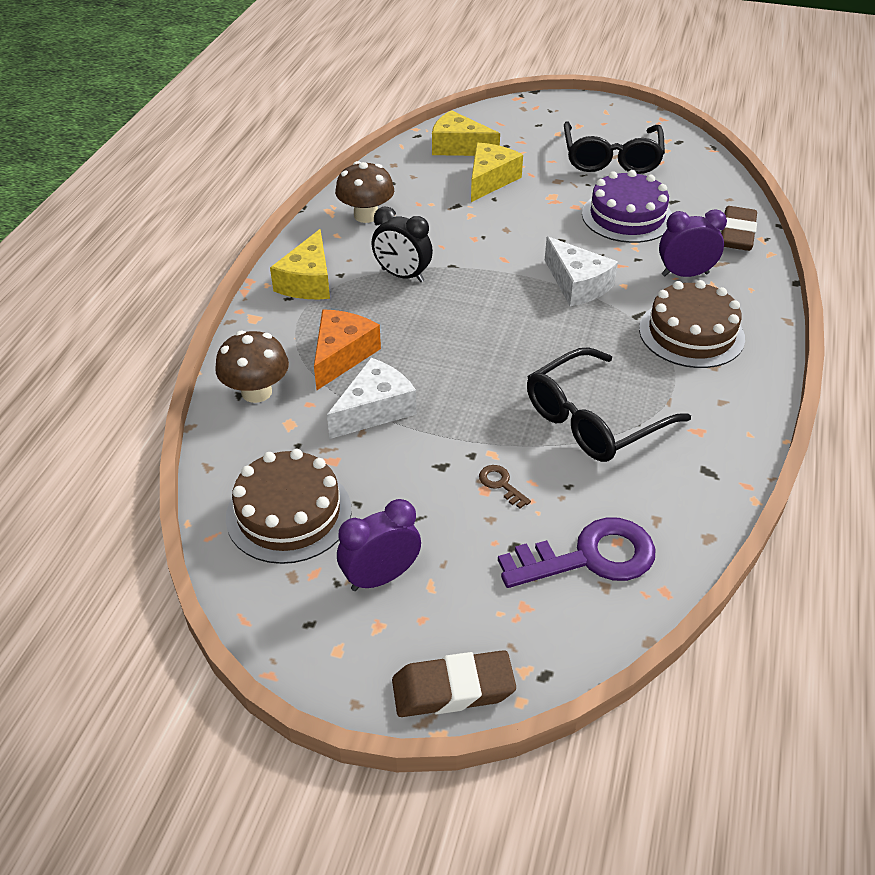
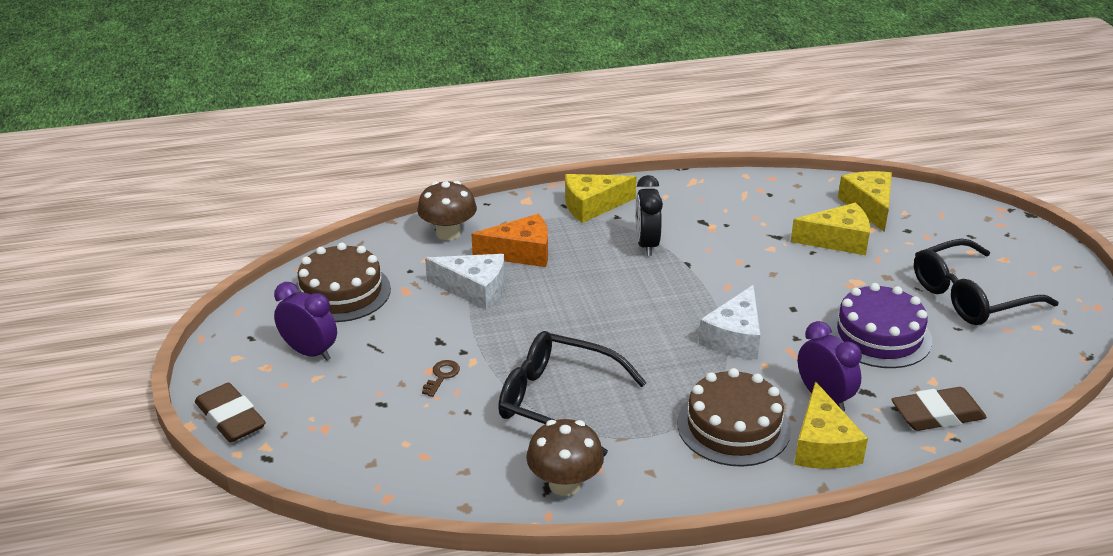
camera: 60 degrees right, 10 degrees down
brown mushroom [335,161,394,223] -> brown mushroom moved to [526,419,604,496]
purple key [498,518,656,588] -> none
none -> yellow cheese [794,381,868,469]

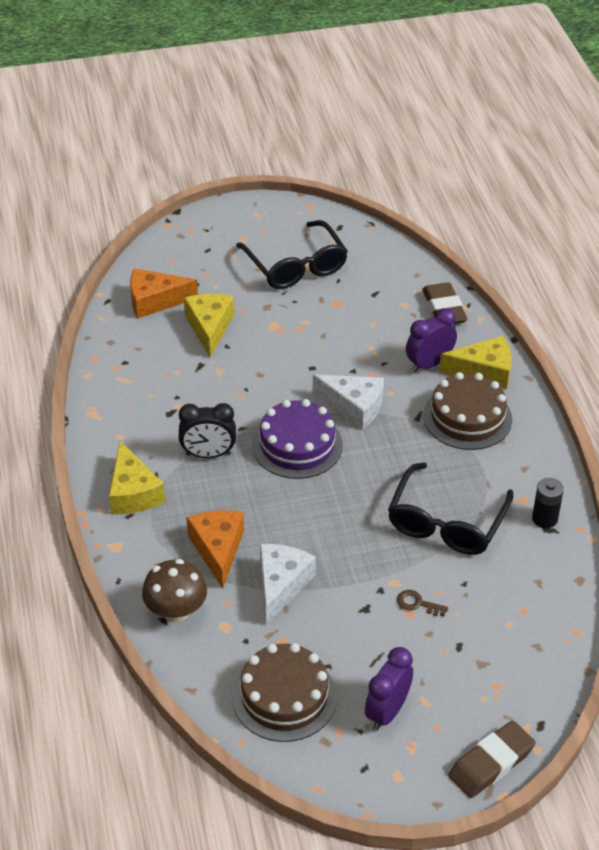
camera: 90 degrees left, 10 degrees up
brown mushroom [526,419,604,496] -> black battery [532,478,564,528]
purple cake [828,283,932,368] -> purple cake moved to [252,399,343,479]
yellow cheese [838,171,892,232] -> orange cheese [130,268,198,319]

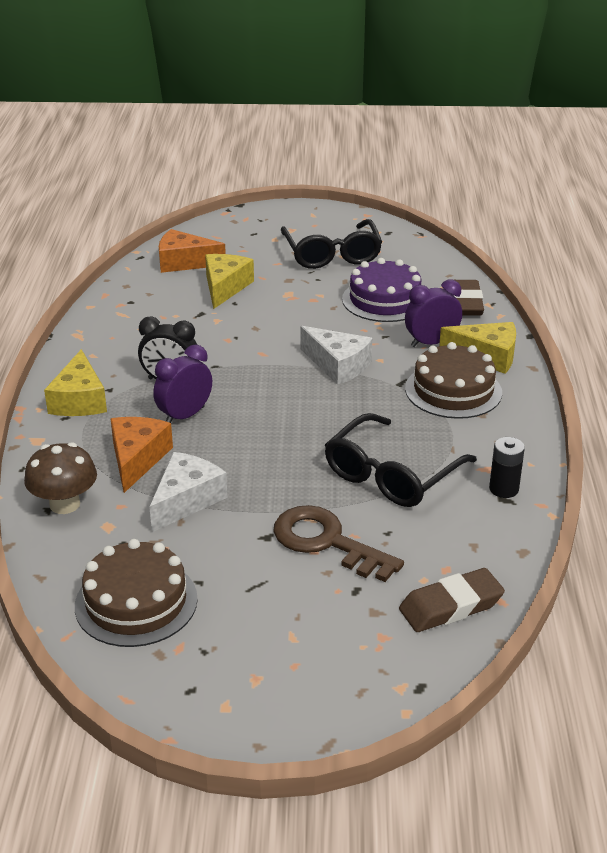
camera: 15 degrees right, 10 degrees down
purple cake [252,399,343,479] -> purple cake moved to [342,258,421,322]
purple clock [365,647,413,731] -> purple clock moved to [153,344,212,423]
brown key [397,590,448,616] -> brown key [273,505,404,582], size x2.36
brown eraser [448,721,536,798] -> brown eraser moved to [399,568,505,632]

